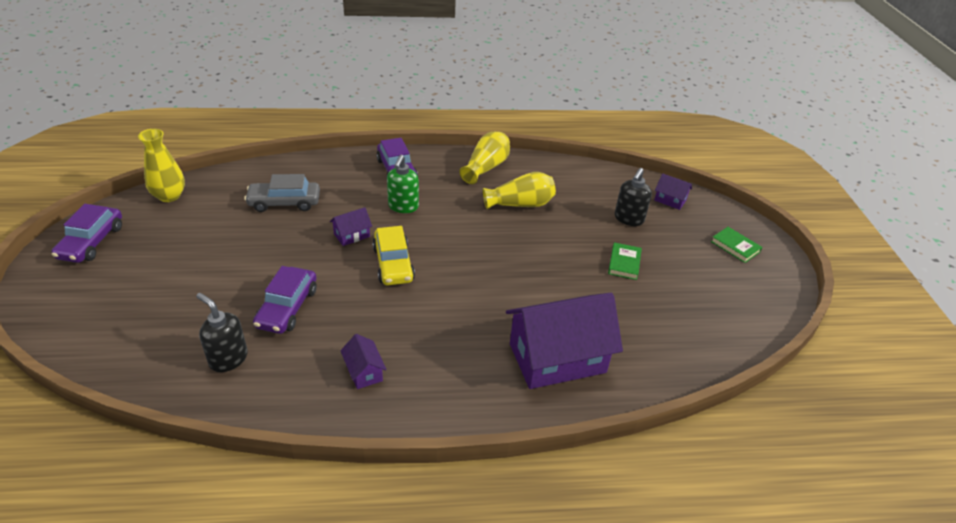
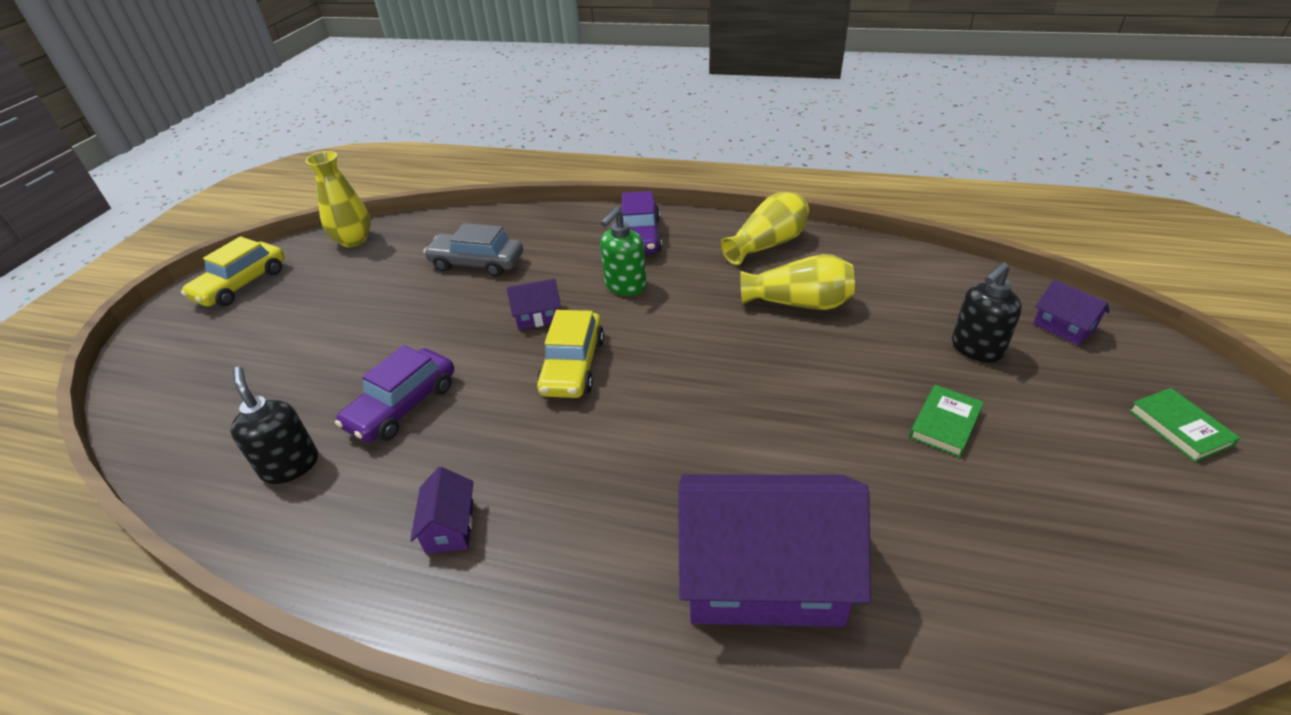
camera: 25 degrees right, 0 degrees up
purple car [52,204,122,263] -> yellow car [181,236,285,307]

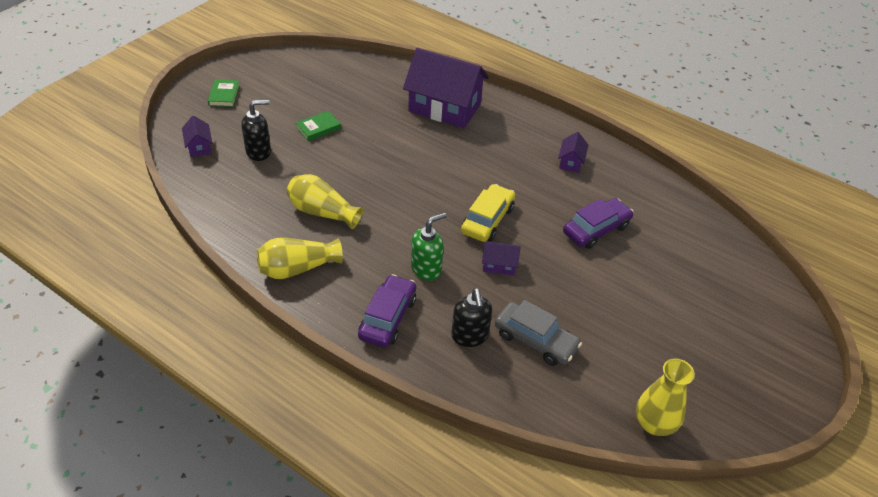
camera: 165 degrees left, 5 degrees up
yellow car [181,236,285,307] -> none
black soap dispenser [231,366,318,484] -> black soap dispenser moved to [451,288,492,347]

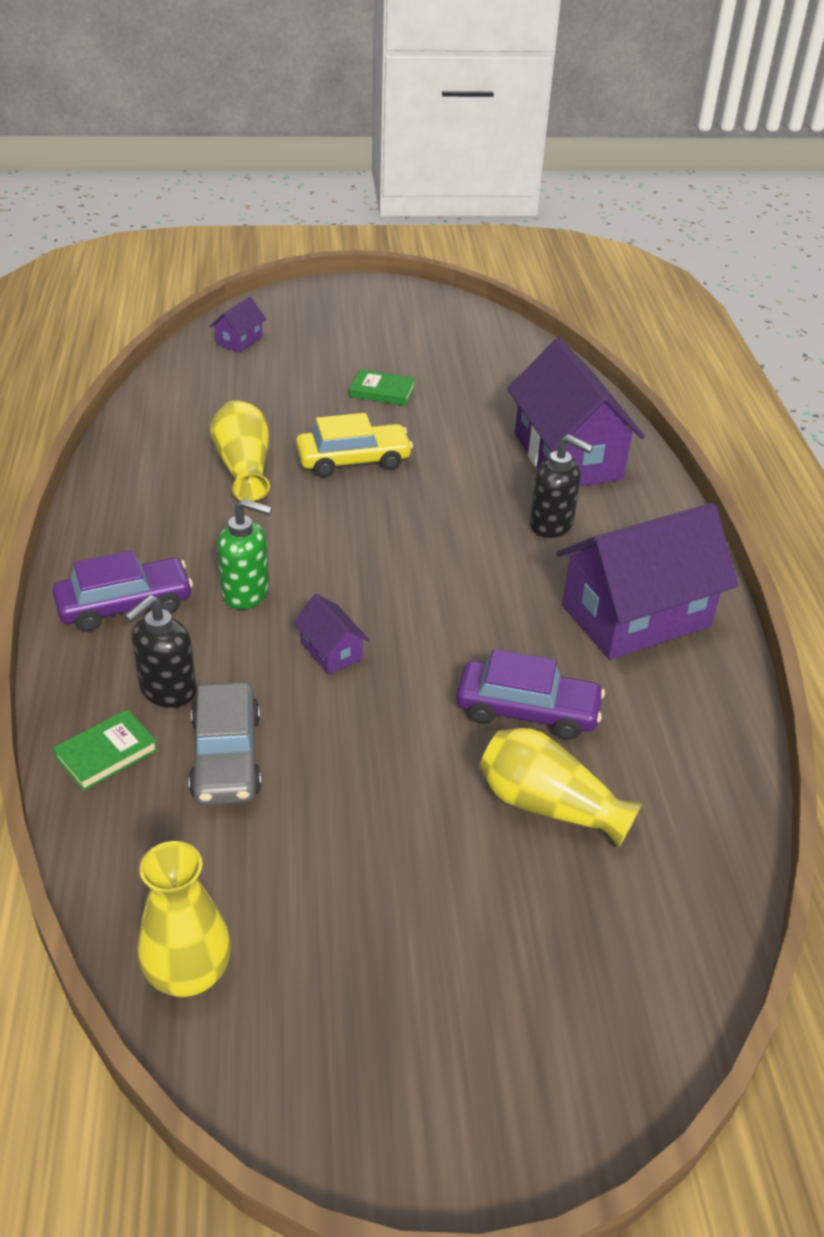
camera: 50 degrees right, 5 degrees down
green book [208,79,240,107] -> green book moved to [53,709,158,791]
black soap dispenser [241,100,271,161] -> black soap dispenser moved to [530,435,593,538]
yellow vase [257,238,343,279] -> yellow vase moved to [479,728,642,848]
yellow car [461,184,515,242] -> yellow car moved to [296,413,413,477]
purple house [558,132,588,173] -> purple house [557,503,738,660], size x2.32

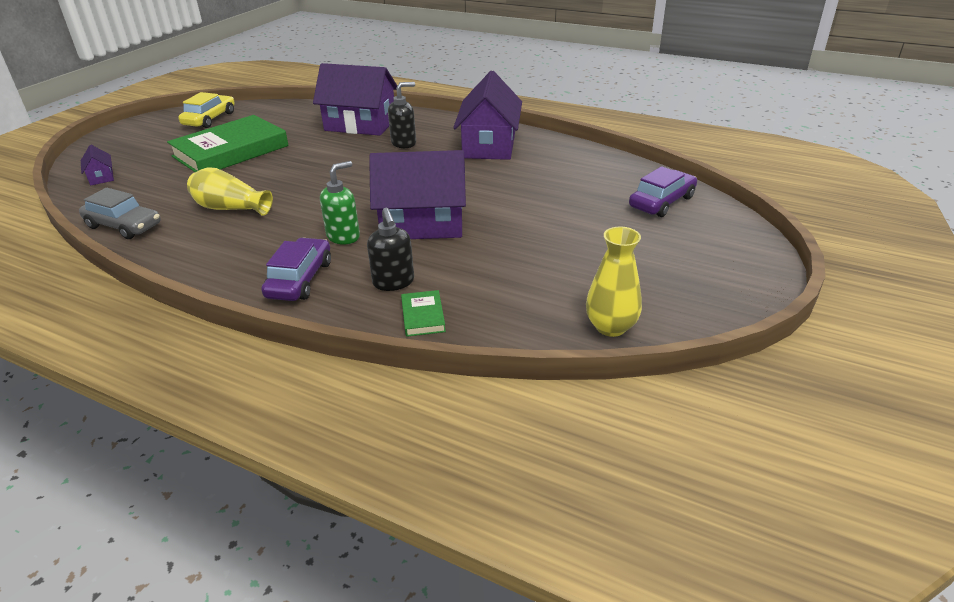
camera: 55 degrees left, 5 degrees down
grey car [189,682,262,805] -> grey car moved to [79,188,161,239]
purple house [293,594,369,674] -> purple house [369,150,466,239], size x2.32
yellow car [296,413,413,477] -> yellow car moved to [178,92,235,128]
green book [349,369,415,406] -> green book [167,115,289,172], size x2.46
purple car [456,649,605,740] -> purple car moved to [629,166,697,217]
yellow vase [479,728,642,848] -> none

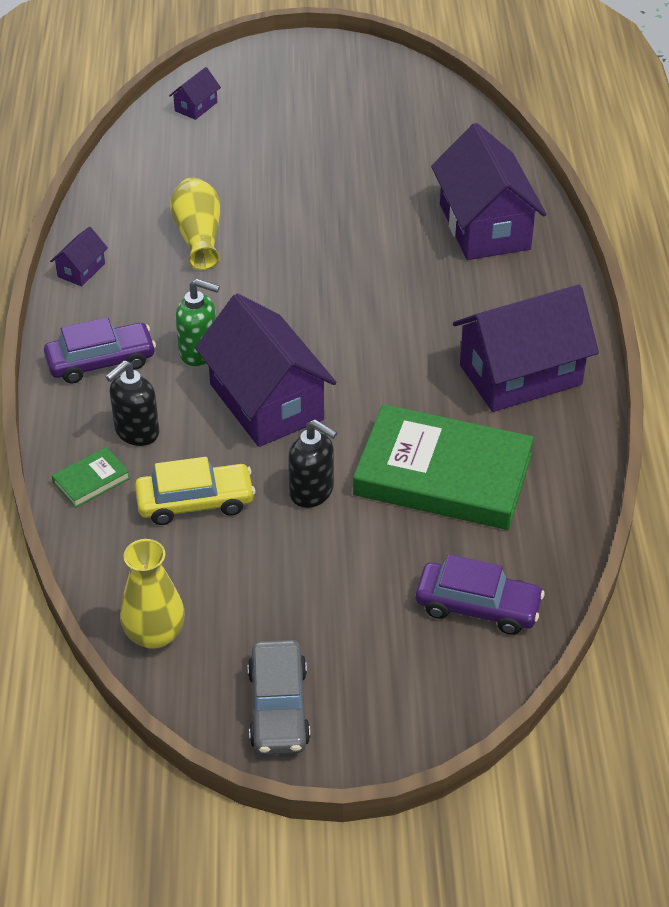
camera: 60 degrees right, 10 degrees up
grey car [79,188,161,239] -> grey car moved to [248,640,310,755]
green book [167,115,289,172] -> green book moved to [353,404,534,530]
yellow car [178,92,235,128] -> yellow car moved to [135,457,255,525]
black soap dispenser [388,82,416,148] -> black soap dispenser moved to [288,420,337,508]
none -> purple house [50,227,108,286]

